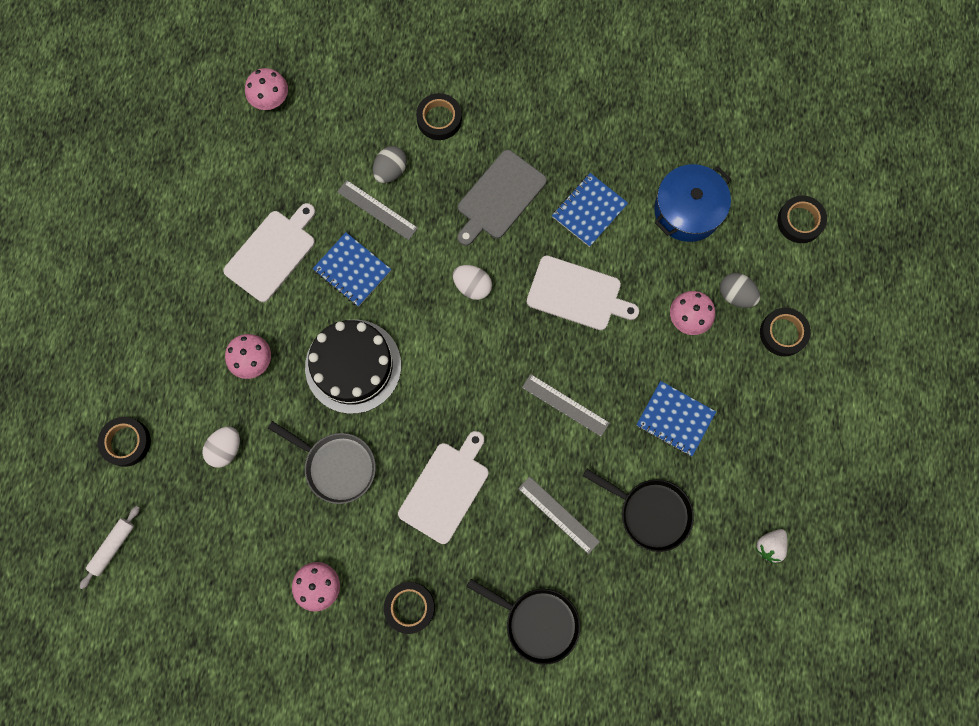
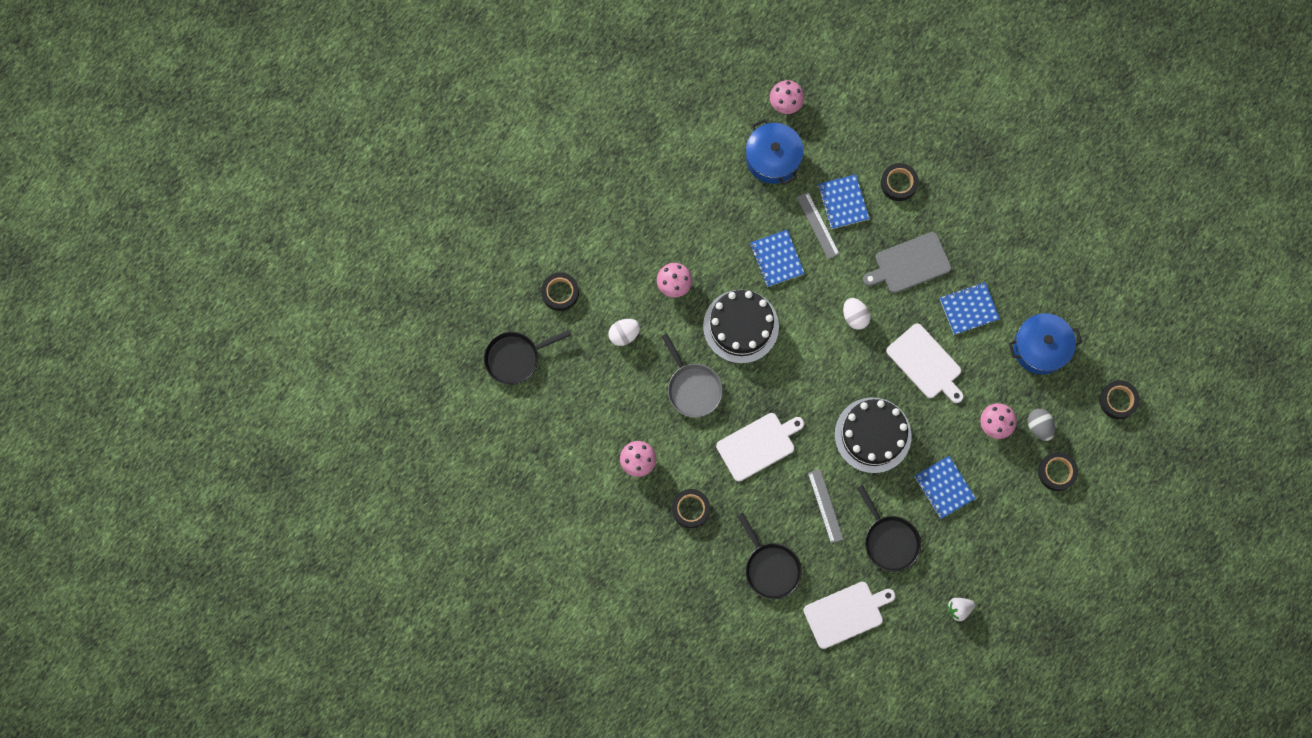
camera: 30 degrees right, 0 degrees up
white rolling pin [80,506,140,589] -> black pan [484,330,571,385]
white cutting board [223,203,315,302] -> white cutting board moved to [803,582,895,649]
grey egg [373,146,407,183] -> blue notebook [818,174,870,229]
grey ruler [522,374,610,436] -> black cake [835,397,912,473]
none -> blue pot [746,119,804,185]

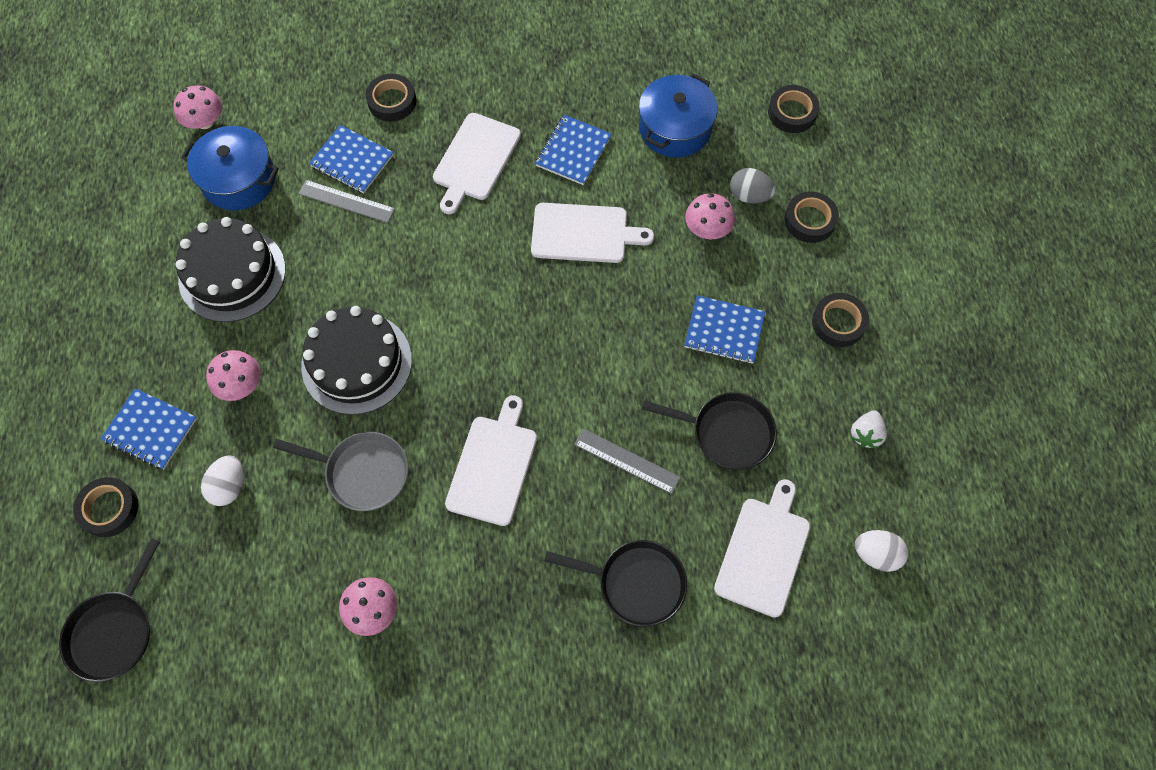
camera: 45 degrees left, 10 degrees down
black tape [672,489,710,528] -> black tape moved to [812,293,869,347]
blue notebook [750,230,805,287] -> blue notebook moved to [101,388,197,469]
black cake [835,397,912,473] -> black cake moved to [176,217,286,322]
white egg [843,298,870,330] -> white egg moved to [855,530,908,572]
grey cutting board [863,232,952,293] -> white cutting board [433,113,521,214]

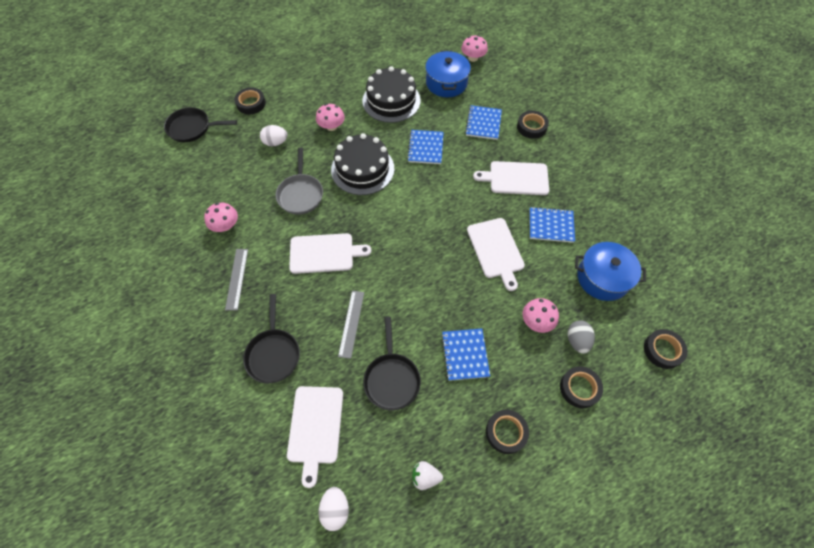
camera: 70 degrees right, 5 degrees down
blue notebook [101,388,197,469] -> blue notebook moved to [407,130,444,164]
grey ruler [298,180,395,223] -> grey ruler moved to [225,249,248,310]
white cutting board [714,479,810,618] -> white cutting board turned 90 degrees clockwise [287,386,343,488]

